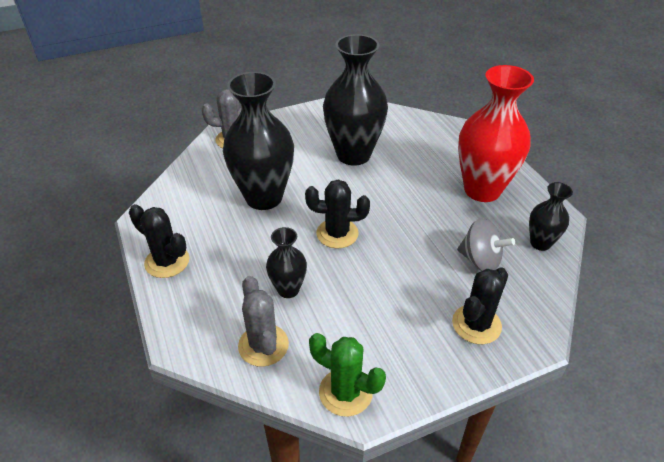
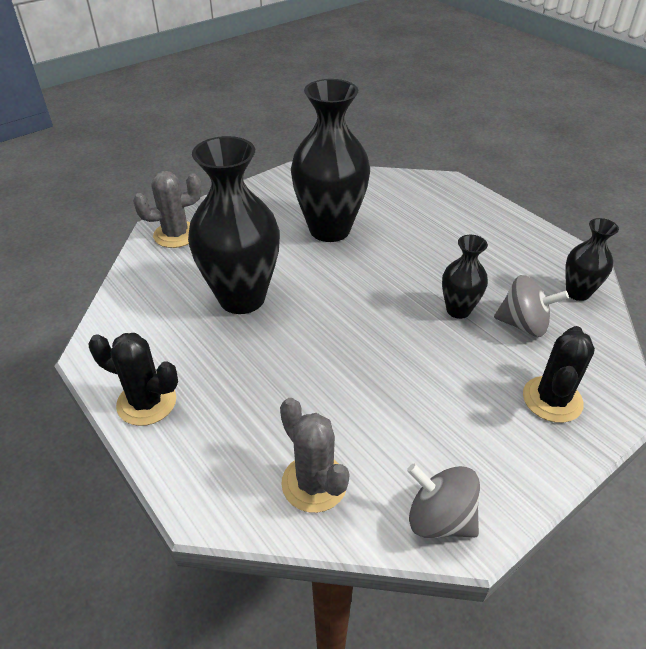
camera: 15 degrees left, 0 degrees up
black vase [266,227,307,298] -> black vase moved to [442,235,488,319]
black cactus [305,180,370,249] -> none
green cactus [309,333,386,417] -> grey spinning top [407,463,480,538]
red vase [458,65,534,202] -> none

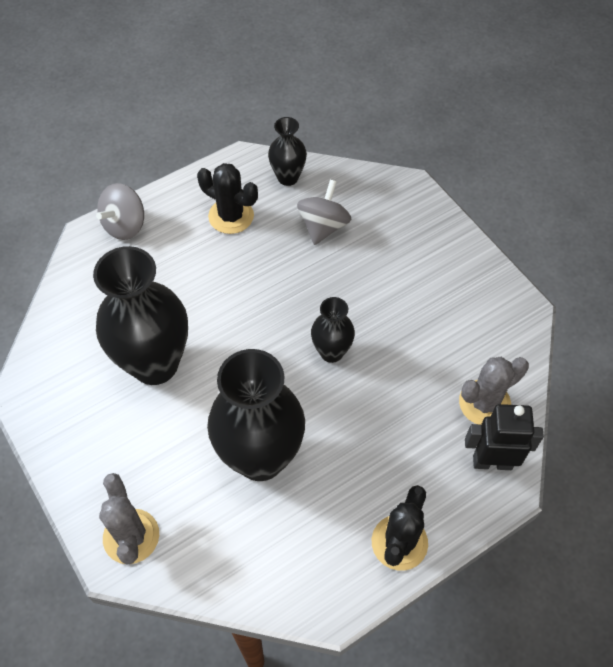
camera: 85 degrees left, 15 degrees up
grey spinning top [407,463,480,538] -> grey spinning top moved to [96,183,144,240]
black vase [442,235,488,319] -> black vase moved to [311,297,355,363]
black cactus [523,326,595,423] -> black cactus moved to [197,163,258,234]
none -> black robot [465,404,544,470]

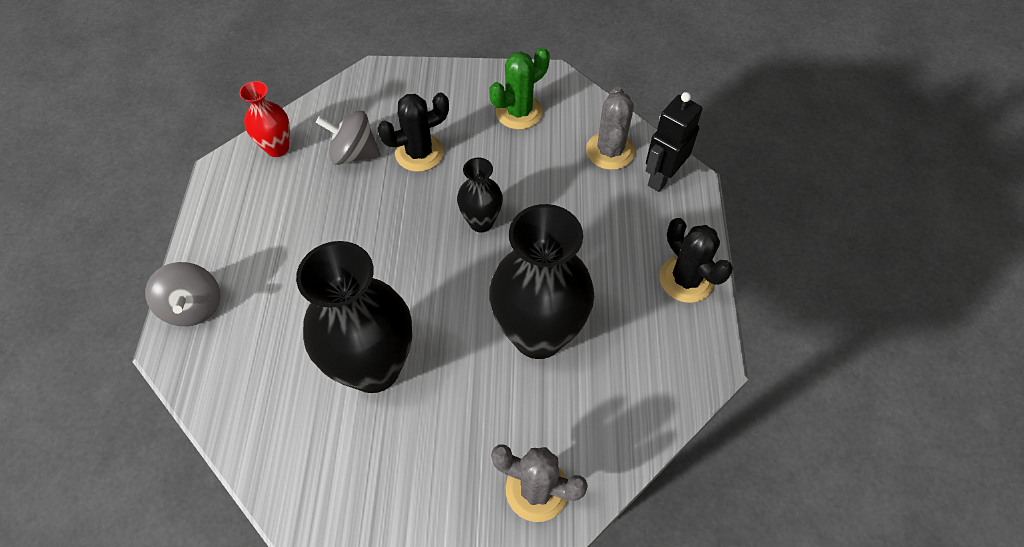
camera: 55 degrees left, 0 degrees up
black cactus [197,163,258,234] -> black cactus moved to [377,93,449,172]
black vase [268,117,307,186] -> red vase [239,81,290,157]
grey spinning top [297,180,351,245] -> grey spinning top turned 45 degrees counterclockwise [316,111,380,165]
none -> green cactus [489,47,550,129]

